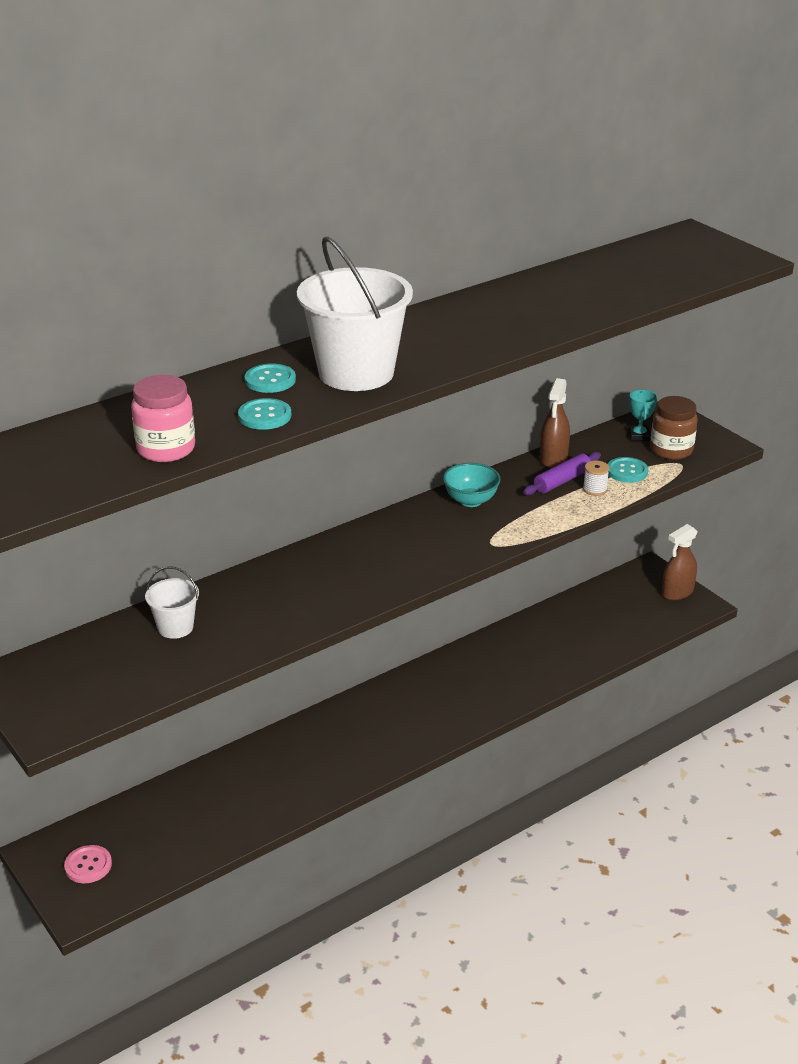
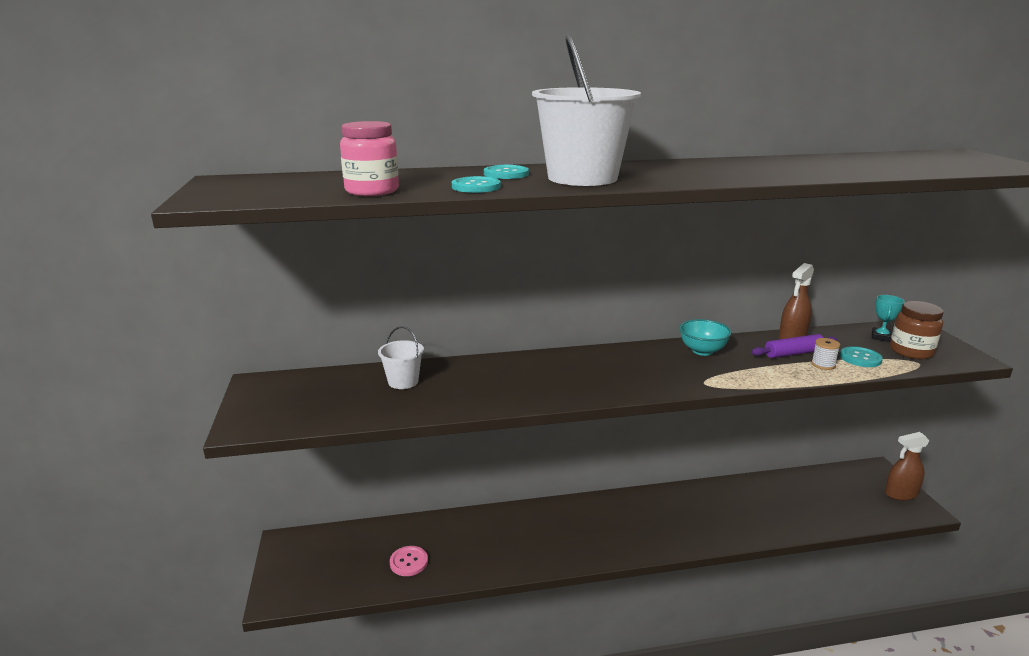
camera: 25 degrees right, 10 degrees down
pink button [64,845,112,883] -> pink button moved to [390,546,428,576]

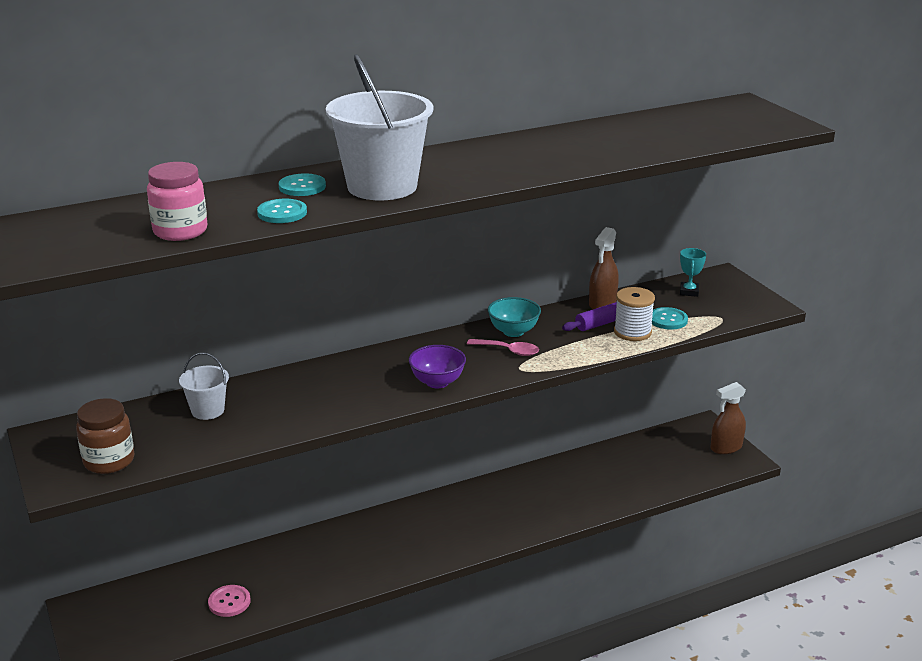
camera: 15 degrees left, 5 degrees up
white spool [811,338,840,370] -> white spool [614,287,655,341], size x1.65
brown jar [890,301,944,359] -> brown jar moved to [76,398,135,474]
none -> purple bowl [409,345,466,388]
none -> pink spoon [467,339,539,356]

